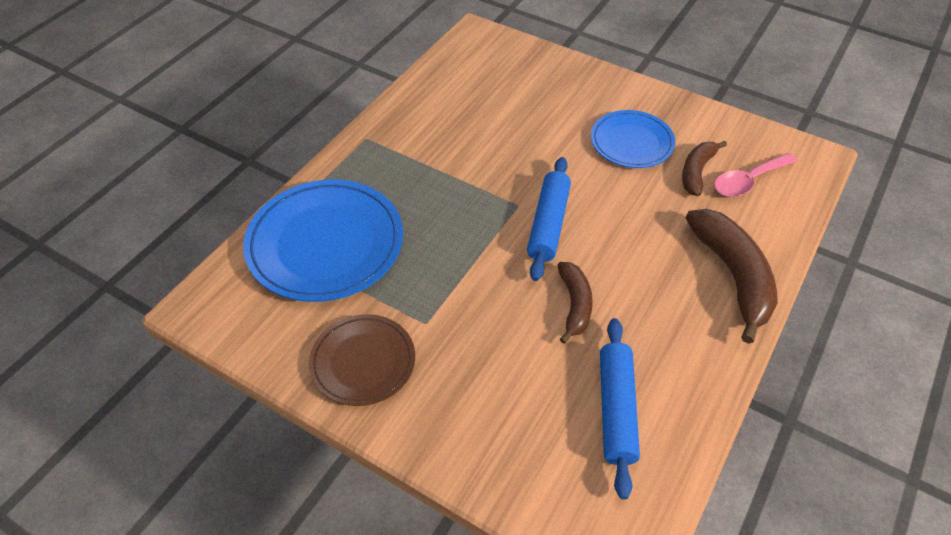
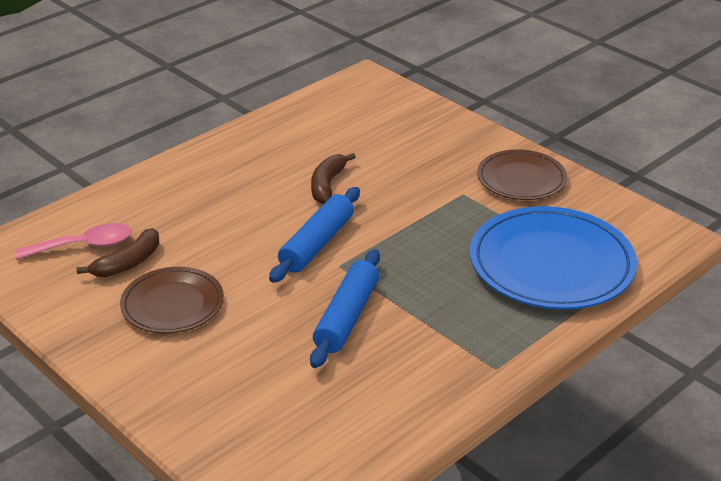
camera: 165 degrees left, 15 degrees down
blue plate [591,110,675,168] -> brown plate [120,267,224,334]
blue rolling pin [600,318,640,500] -> blue rolling pin moved to [310,249,380,368]
brown banana [686,209,778,344] -> none

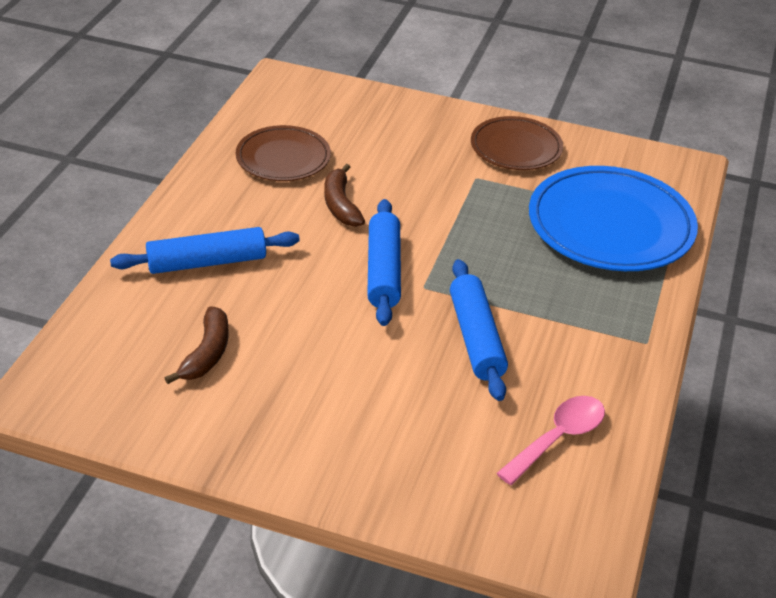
camera: 30 degrees left, 5 degrees up
pink spoon [15,223,132,260] -> pink spoon moved to [496,396,605,485]
brown plate [120,267,224,334] -> brown plate moved to [236,125,331,181]
none -> blue rolling pin [110,227,300,274]

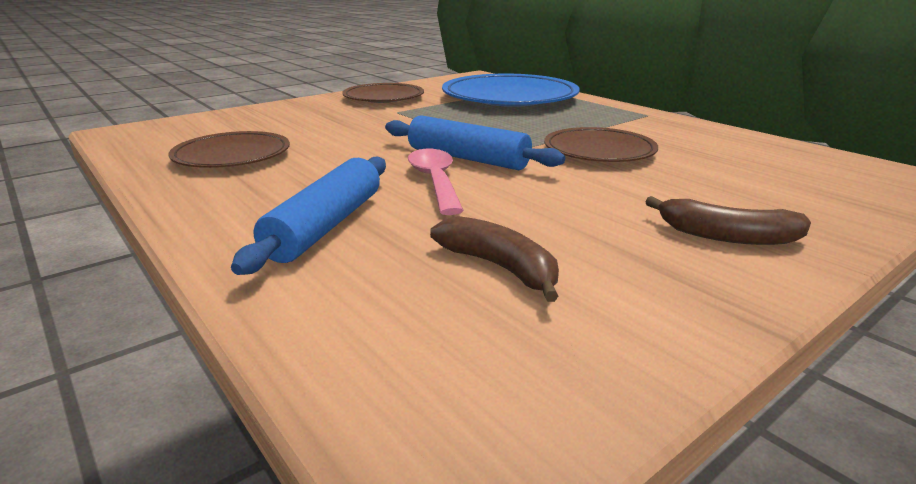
camera: 55 degrees left, 15 degrees down
brown banana [324,164,365,227] -> brown banana moved to [646,196,811,245]
blue rolling pin [450,259,508,401] -> brown plate [544,127,658,162]
pink spoon [496,396,605,485] -> pink spoon moved to [408,149,464,215]

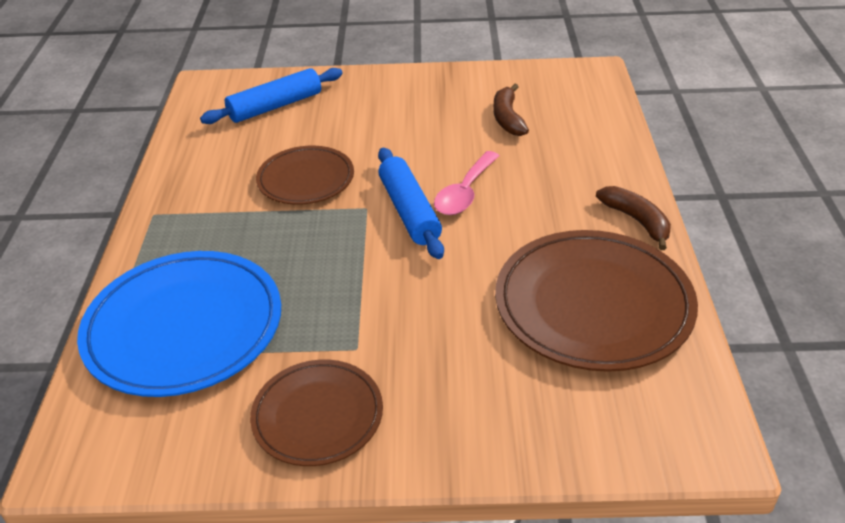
camera: 140 degrees left, 15 degrees up
brown plate [169,131,290,168] -> brown plate [495,230,698,372], size x1.68
blue rolling pin [231,156,386,275] -> blue rolling pin moved to [200,68,343,124]
brown banana [646,196,811,245] -> brown banana moved to [596,186,671,250]

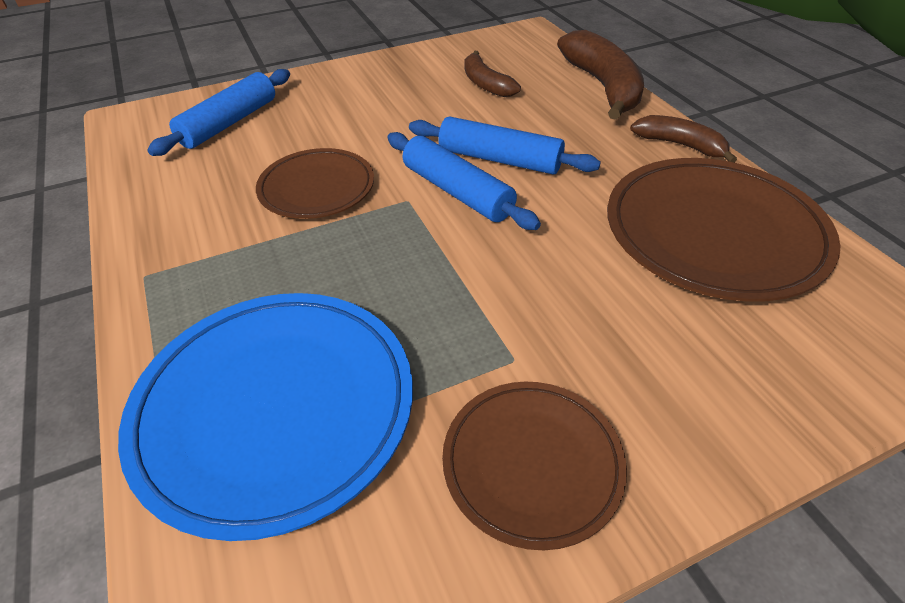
camera: 25 degrees left, 5 degrees up
pink spoon [434,151,500,215] -> blue rolling pin [409,116,601,175]
none -> brown banana [557,30,644,120]

